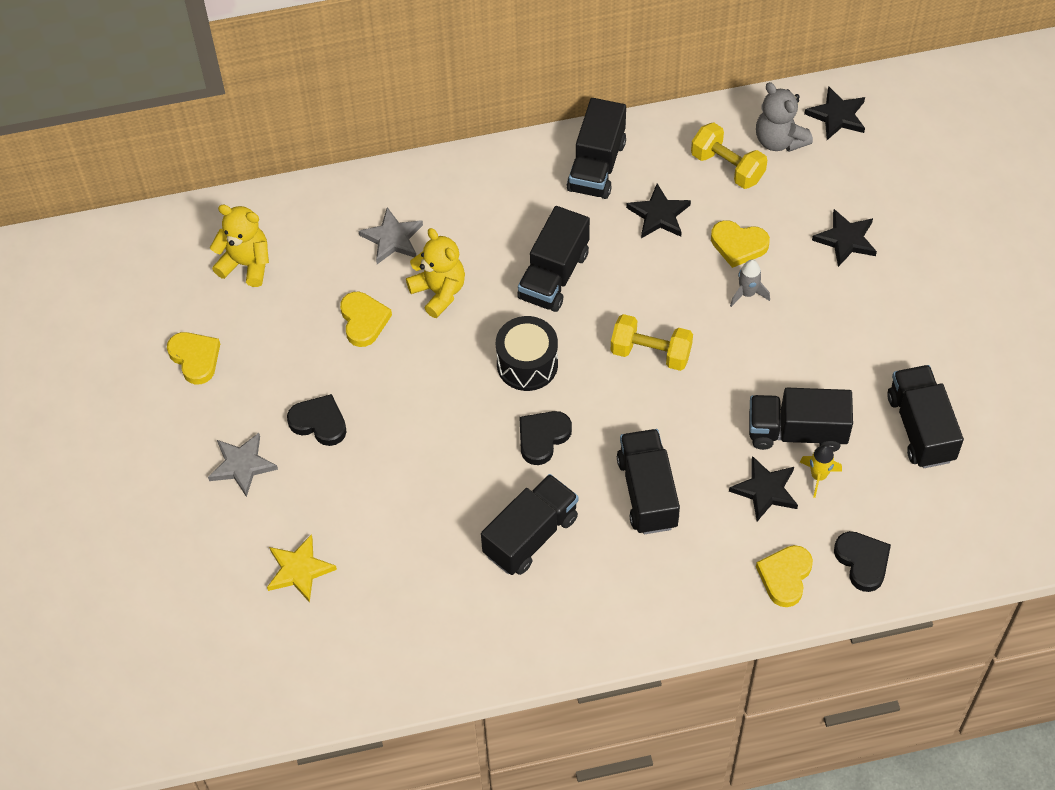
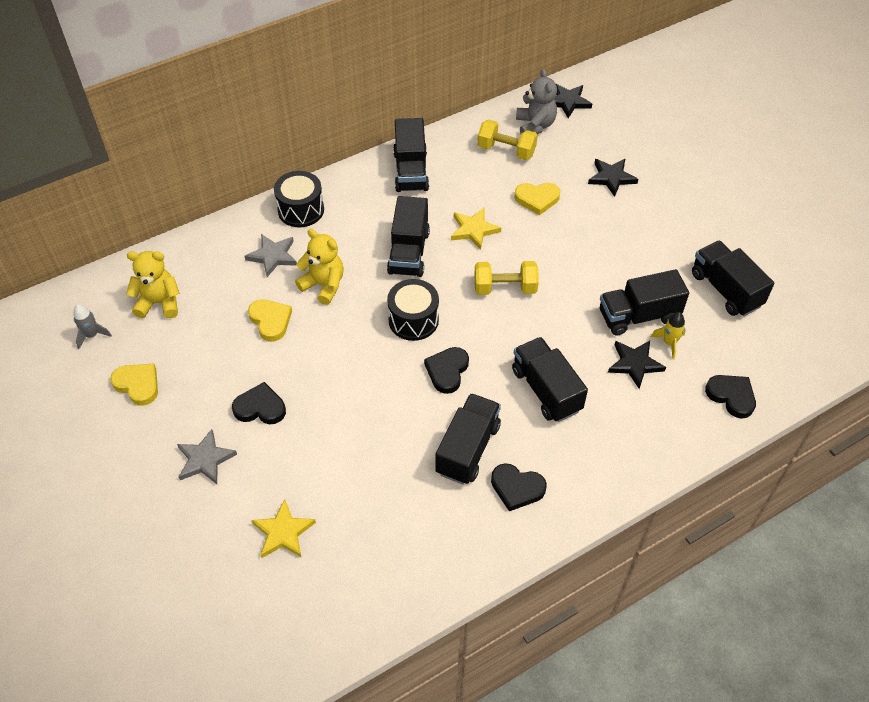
camera: 20 degrees left, 5 degrees down
black star [626,184,691,238] -> none
grey rocket [730,259,770,307] -> grey rocket moved to [73,304,112,349]
grey teddy bear [756,82,813,152] -> grey teddy bear turned 135 degrees counterclockwise [516,68,557,134]
yellow heart [756,545,813,607] -> none
none -> black drum [274,171,324,227]
none -> yellow star [451,208,501,250]
none -> black heart [491,463,547,511]

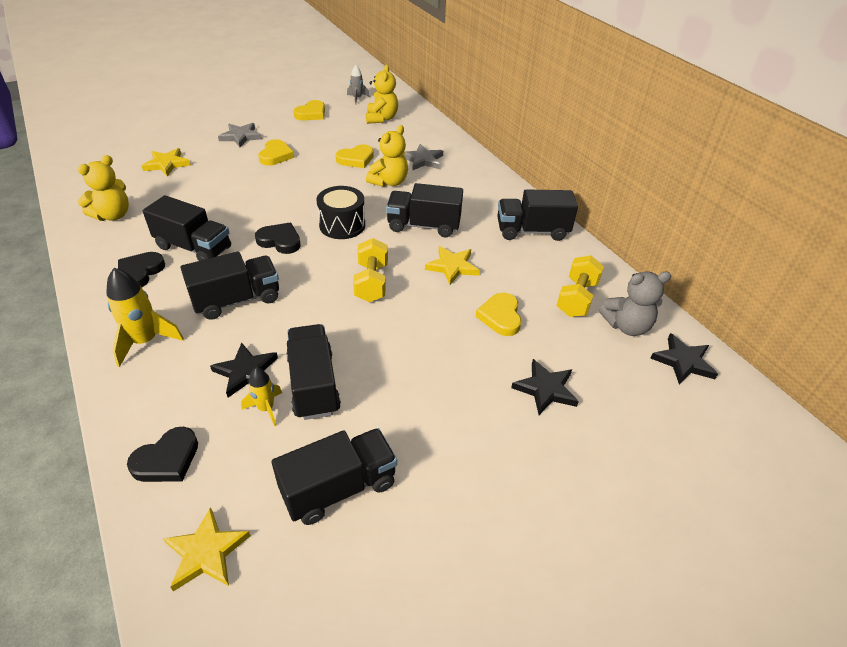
camera: 90 degrees right, 10 degrees down
black heart [232,382,286,424] -> yellow heart [258,139,294,166]
black drum [274,171,324,227] -> none
none -> yellow teddy bear [78,155,129,221]
none -> yellow rocket [106,268,184,367]
none -> yellow star [163,507,251,591]

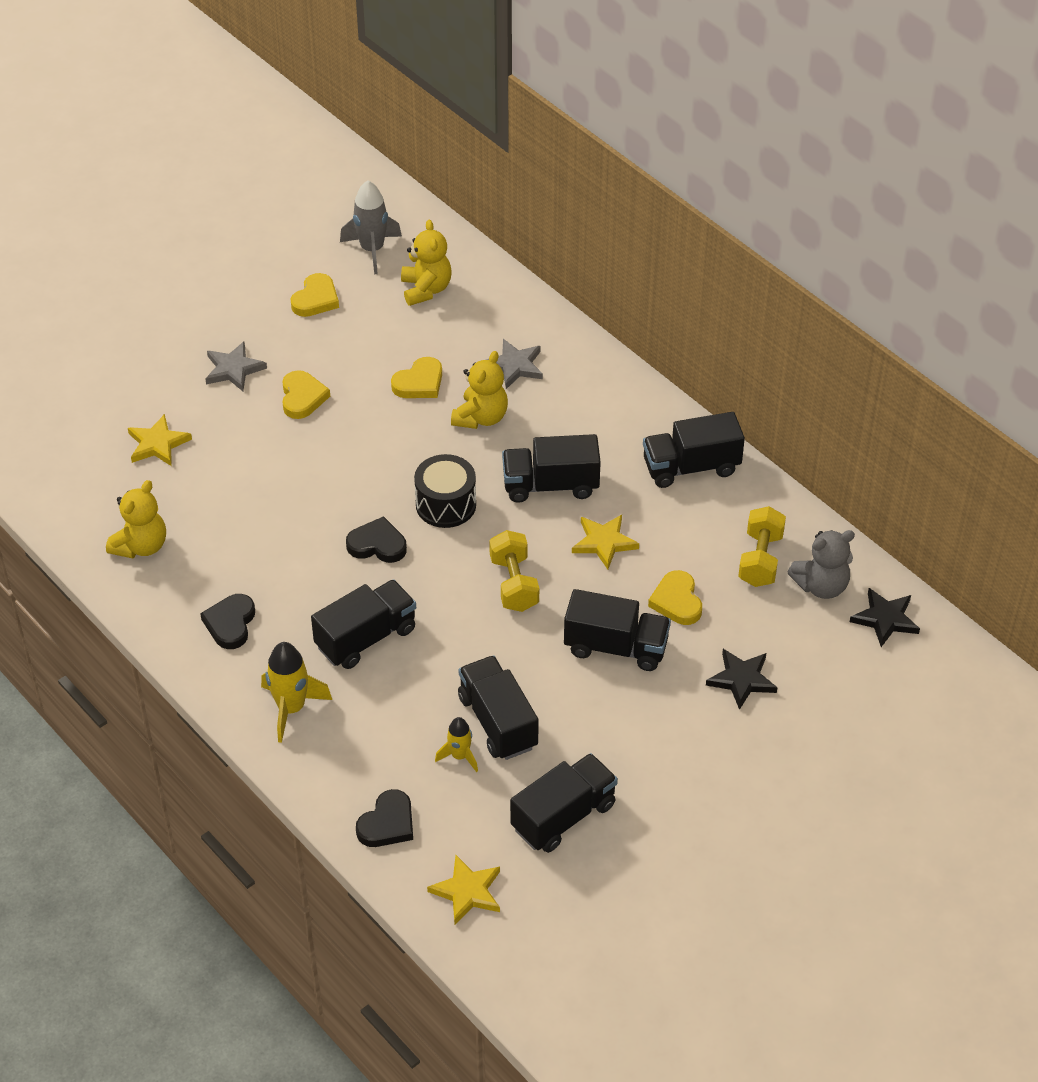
camera: 10 degrees left, 5 degrees up
black truck [143,195,231,261] -> black truck moved to [564,589,671,671]
black star [210,343,278,397] -> none
grey rocket [347,65,370,105] -> grey rocket [340,181,402,274], size x1.67

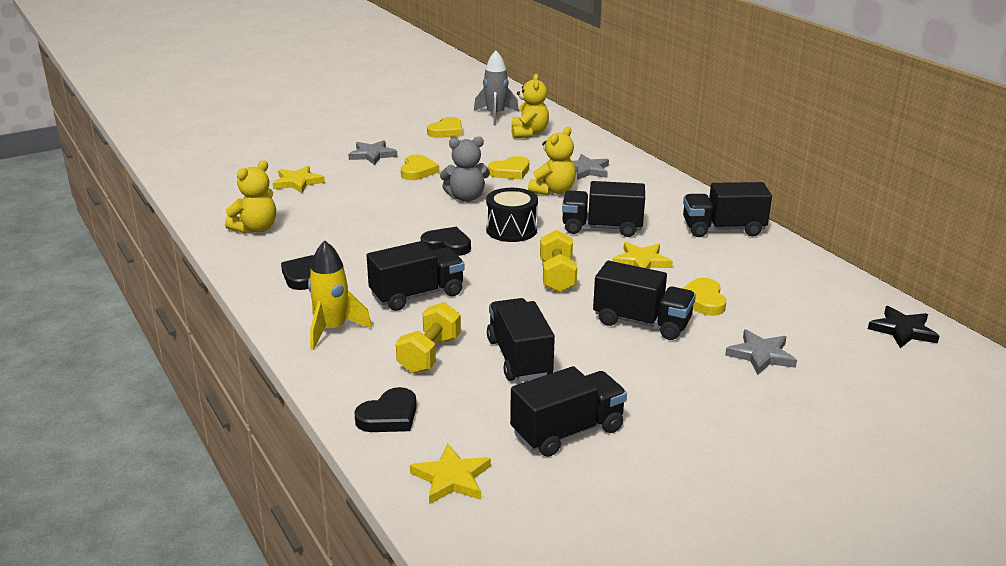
camera: 10 degrees right, 20 degrees down
yellow rocket [435,717,478,772] -> none
black star [706,649,778,710] -> grey star [725,329,797,375]
yellow dumbbell [738,506,786,587] -> yellow dumbbell moved to [396,302,461,373]
grey teddy bear [788,530,855,599] -> grey teddy bear moved to [440,136,490,202]

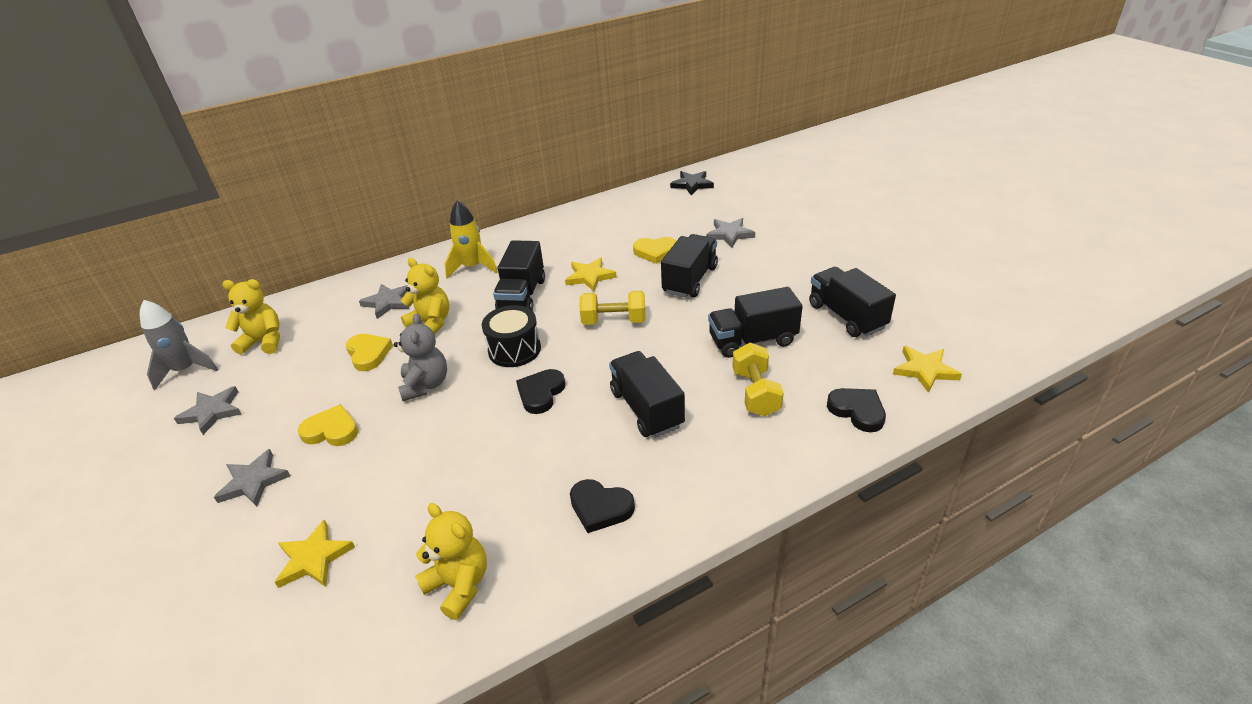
camera: 85 degrees left, 10 degrees up
yellow rocket [308,240,372,350] -> yellow rocket moved to [445,200,498,278]
yellow dumbbell [396,302,461,373] -> yellow dumbbell turned 60 degrees clockwise [732,343,784,416]
yellow heart [427,117,462,138] -> grey star [174,386,241,435]
black truck [683,182,772,237] -> none

